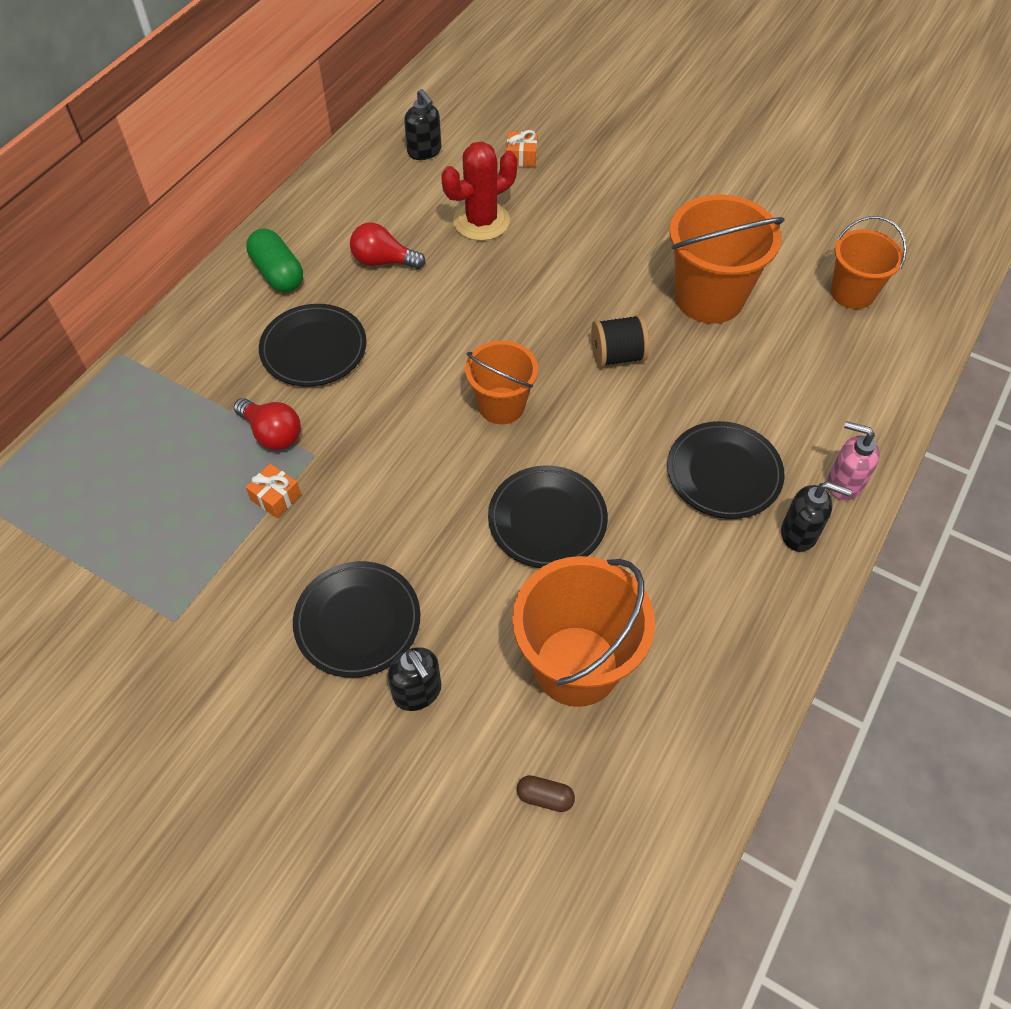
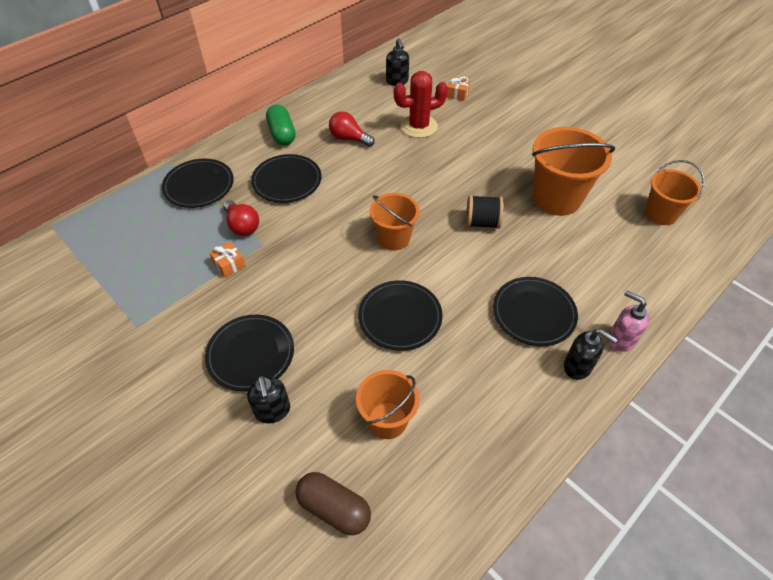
camera: 15 degrees right, 5 degrees down
orange bucket [512,556,655,707] -> orange bucket [356,370,420,439], size x0.63
brown capsule [517,775,575,812] -> brown capsule [295,472,371,535], size x1.85
none -> black plate [162,159,234,208]

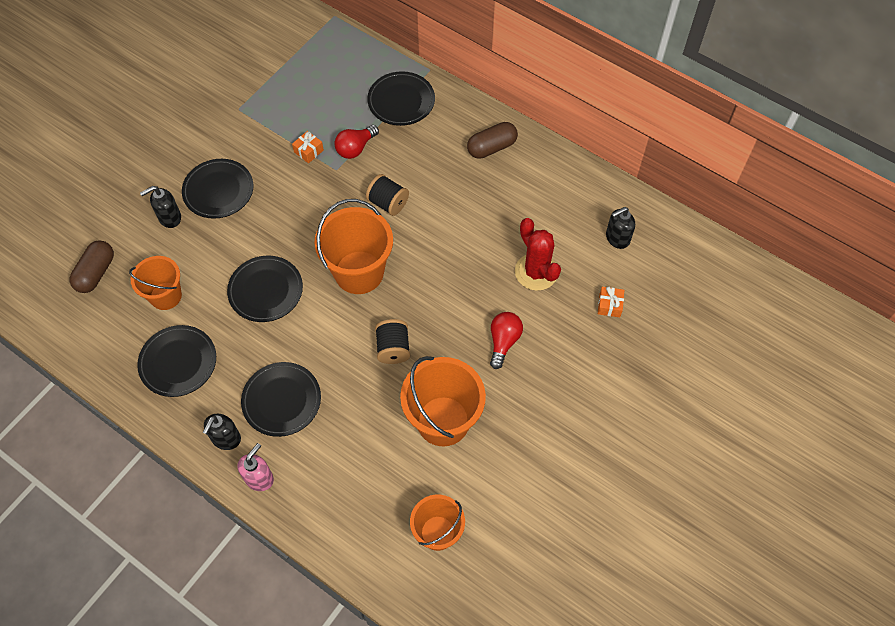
camera: 80 degrees right, 10 degrees up
black plate [251,154,321,203] -> black plate moved to [137,325,216,397]
green capsule [266,105,296,145] -> brown capsule [467,122,518,159]
red light bulb [329,111,375,147] -> red light bulb moved to [490,312,523,369]
orange bucket [370,193,420,251] -> orange bucket [314,199,393,294], size x1.59
none -> black spool [366,174,409,216]

